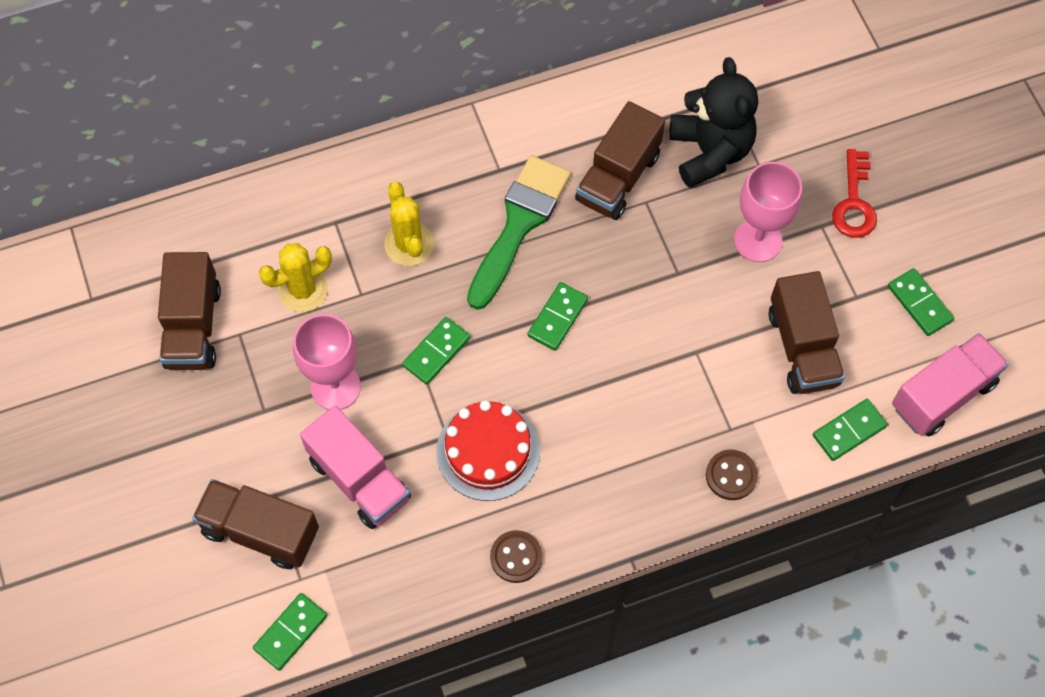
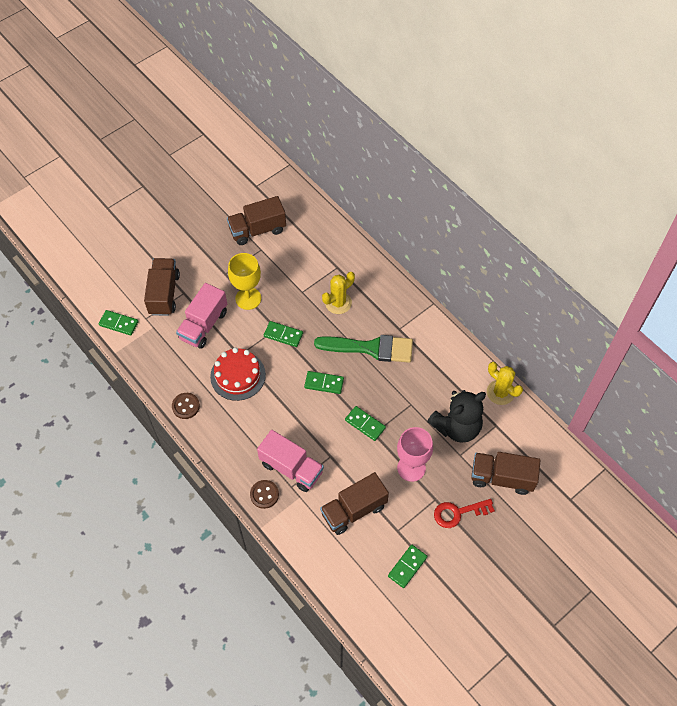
camera: 70 degrees right, 5 degrees down
yellow cactus [259,243,332,312] -> yellow cactus moved to [487,362,523,405]
pink goblet [293,314,361,410] -> yellow goblet [228,253,261,310]
brown truck [575,101,665,220] -> brown truck moved to [471,452,541,495]
green domino [813,399,888,461] -> green domino moved to [345,406,386,441]
pink truck [892,333,1009,436] -> pink truck moved to [257,430,324,492]

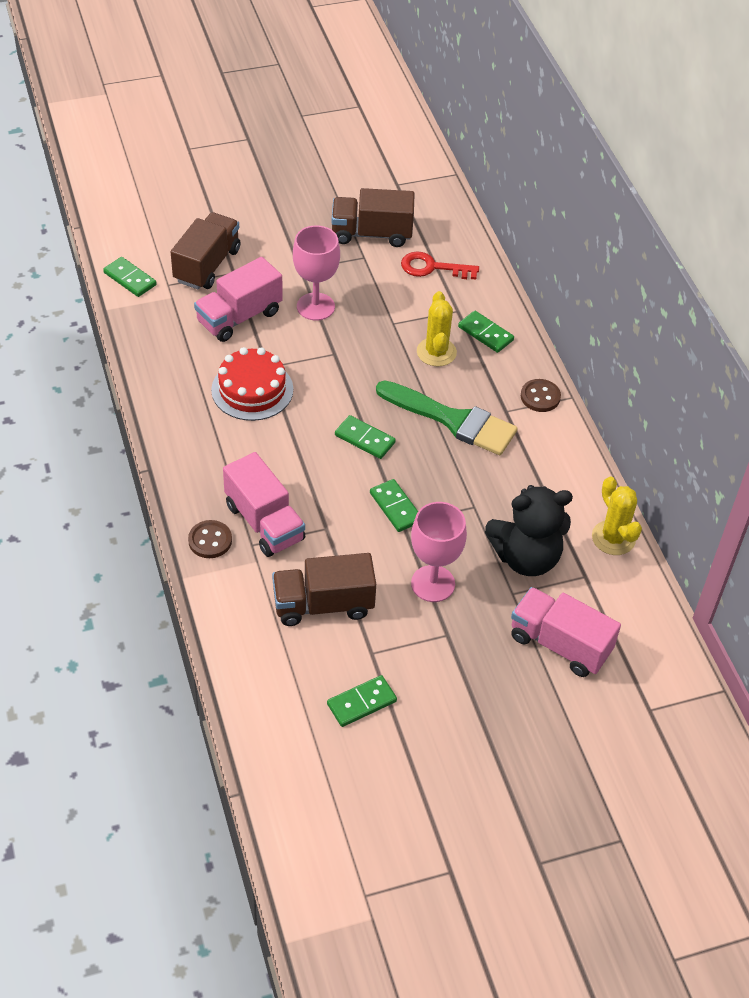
camera: 20 degrees right, 10 degrees down
brown button [172,393,200,419] -> brown button moved to [521,379,561,412]
yellow goblet [228,253,261,310] -> pink goblet [293,226,340,321]
green domino [264,321,303,347] -> green domino moved to [458,311,514,353]
yellow cactus [322,272,355,314] -> yellow cactus turned 75 degrees counterclockwise [417,291,457,367]
red key [434,499,495,528] -> red key moved to [401,251,479,280]
brown truck [471,452,541,495] -> pink truck [511,587,621,677]

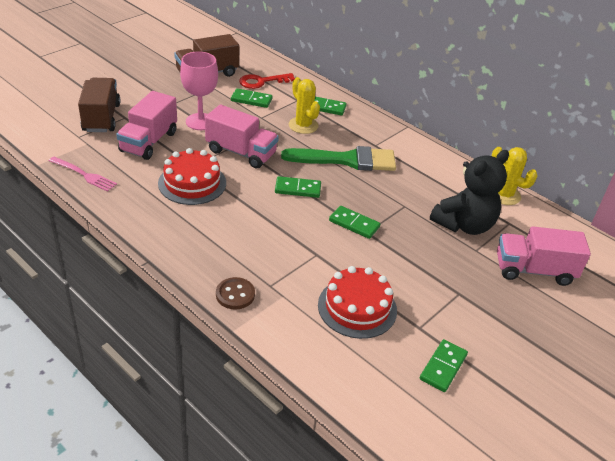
camera: 30 degrees left, 10 degrees down
green domino [103,257,157,297] -> green domino moved to [231,88,273,108]
pink truck [223,452,305,557] -> pink truck moved to [205,104,279,169]
brown truck [272,553,376,626] -> red cake [318,266,397,339]
pink goblet [411,502,467,602] -> none
brown button [521,379,561,412] -> none
none -> pink fork [49,157,117,192]

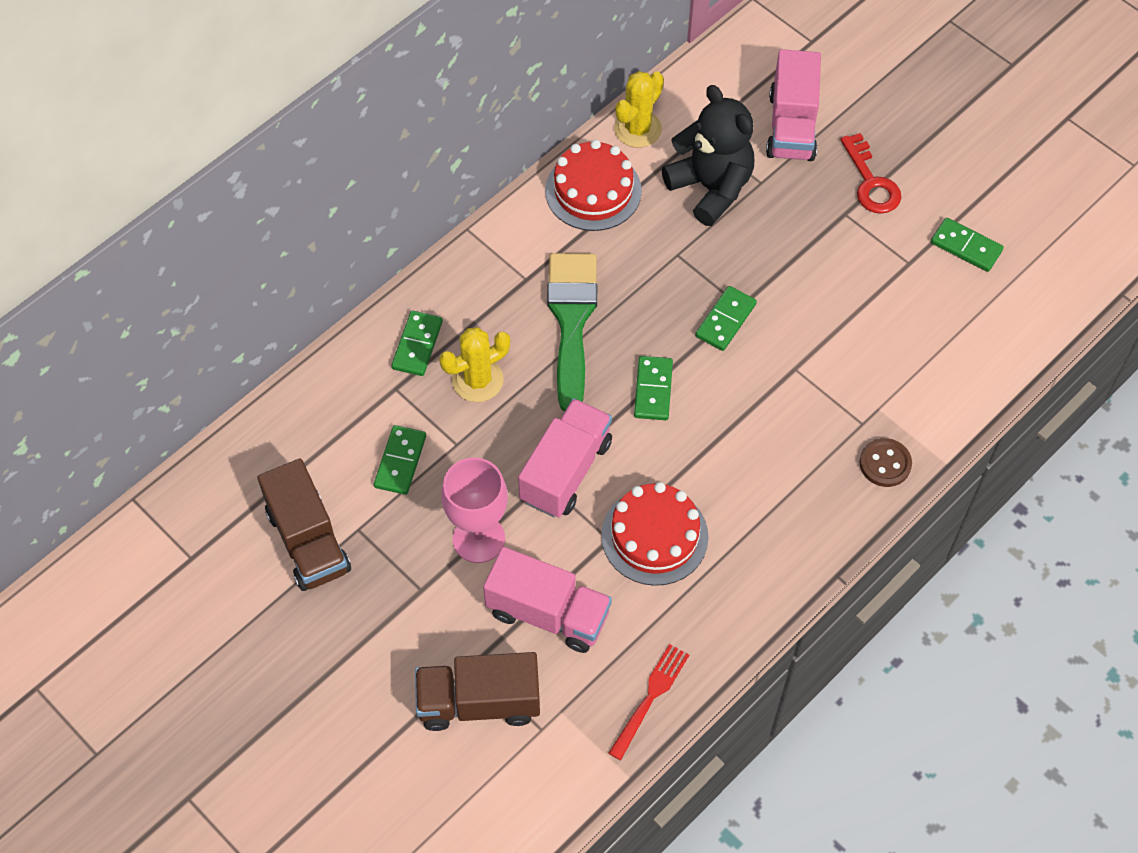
camera: 85 degrees left, 20 degrees up
pink fork [49,157,117,192] -> red fork [609,644,689,760]
red key [239,73,295,89] -> red key moved to [840,133,901,214]
red cake [318,266,397,339] -> red cake moved to [545,140,642,231]

